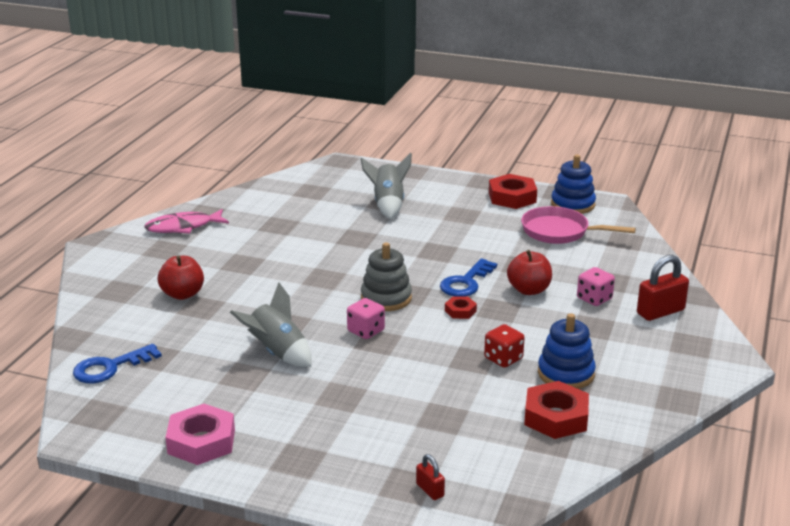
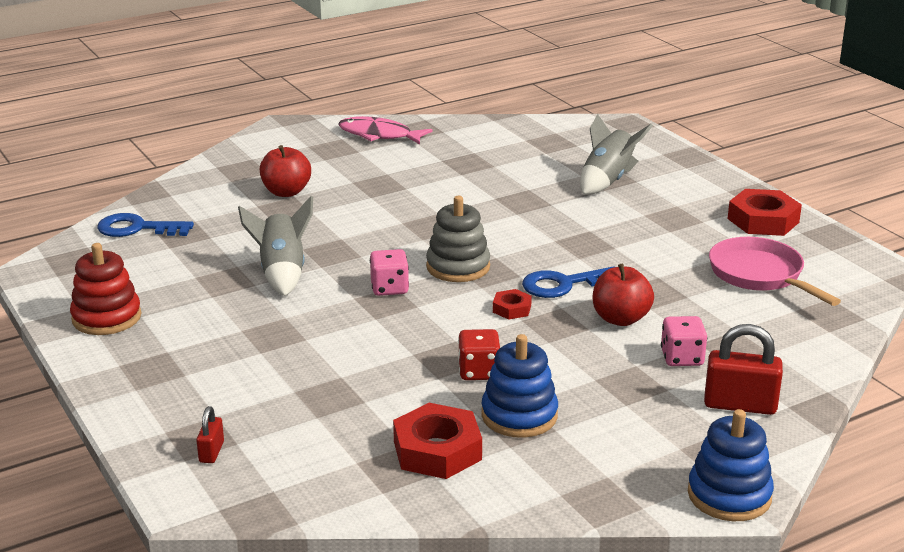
camera: 40 degrees right, 0 degrees up
pink nut [165,404,235,465] -> red stacking toy [70,243,141,335]
blue stacking toy [551,155,596,214] -> blue stacking toy moved to [688,409,774,521]

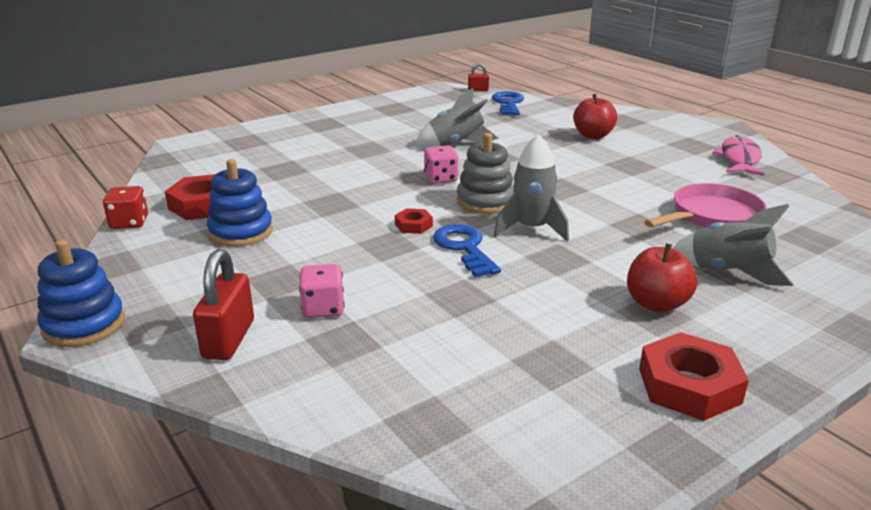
camera: 85 degrees right, 0 degrees up
red stacking toy [70,243,141,335] -> none
red padlock [196,406,224,463] -> red padlock moved to [468,63,489,91]
red dice [458,329,500,380] -> red dice moved to [103,186,148,229]
red apple [593,264,654,326] -> red apple moved to [627,243,698,313]
pink pan [709,237,841,306] -> pink pan moved to [644,183,767,228]
none -> grey rocket [494,134,569,242]

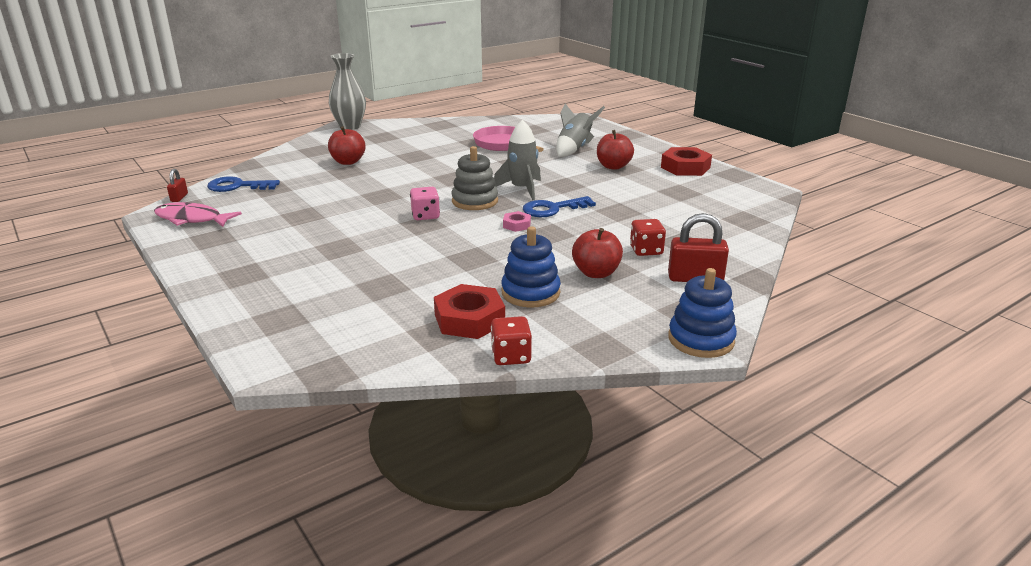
camera: 90 degrees left, 0 degrees up
pink dice [299,264,345,318] -> red dice [630,219,666,256]
red nut [395,208,433,234] -> pink nut [503,211,531,232]
grey rocket [415,88,498,148] -> none
pink fish [713,135,764,176] -> pink fish moved to [154,202,242,227]
none -> grey vase [329,53,366,130]
none -> red apple [572,228,623,278]

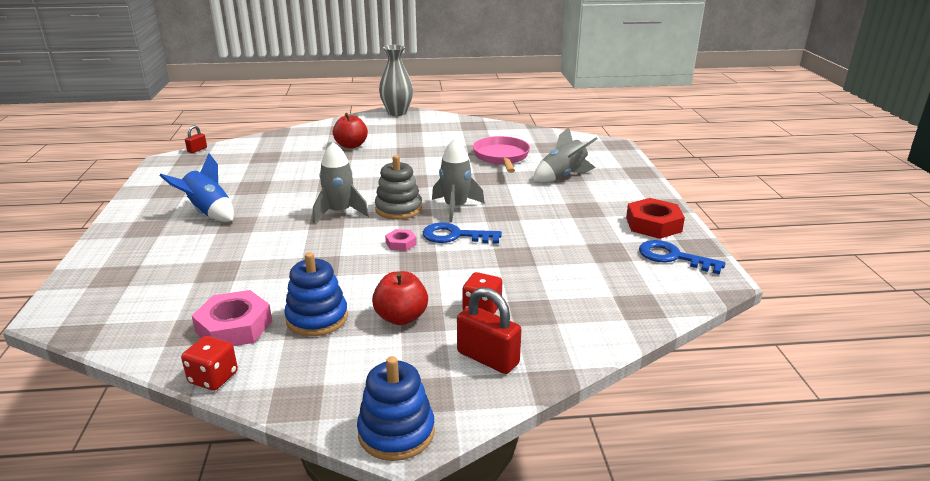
camera: 30 degrees right, 0 degrees up
pink fish [154,202,242,227] -> none
blue key [207,176,280,192] -> blue key moved to [639,240,726,274]
pink dice [410,187,440,220] -> grey rocket [313,142,369,223]
red nut [434,284,505,339] -> pink nut [192,290,272,346]
red apple [597,130,634,170] -> none
none -> blue rocket [160,153,234,222]

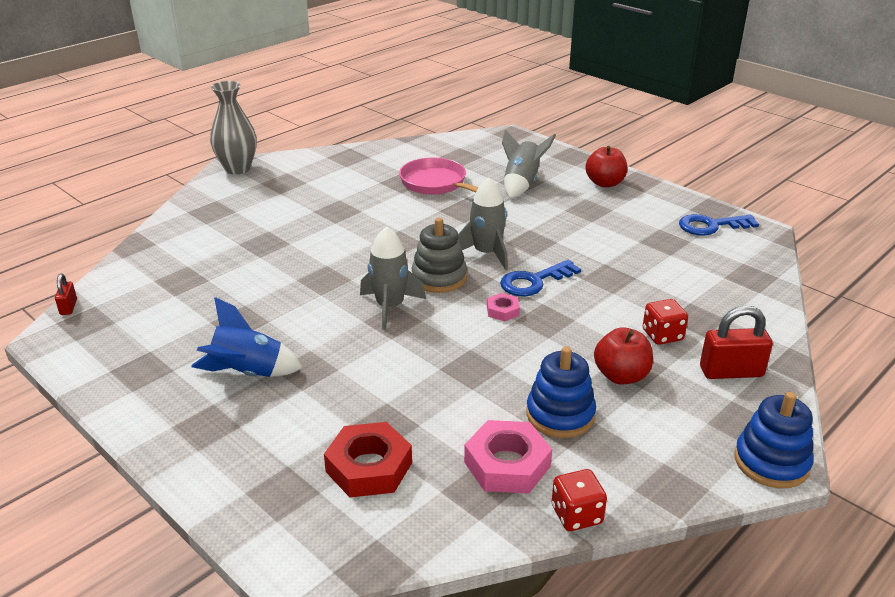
camera: 40 degrees left, 5 degrees up
red apple [333,113,368,149] -> red apple moved to [585,146,628,188]
red nut [626,198,685,239] -> red nut moved to [324,422,412,497]

